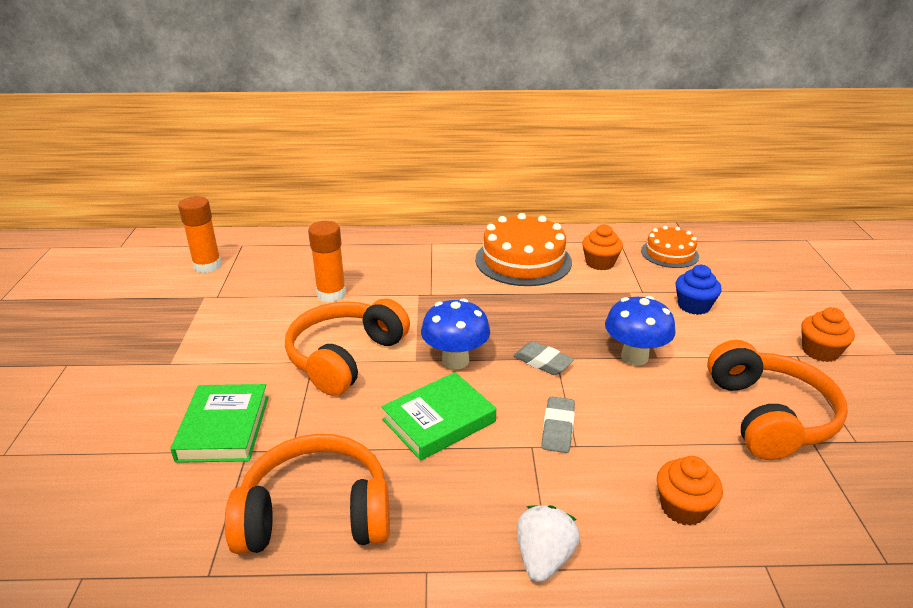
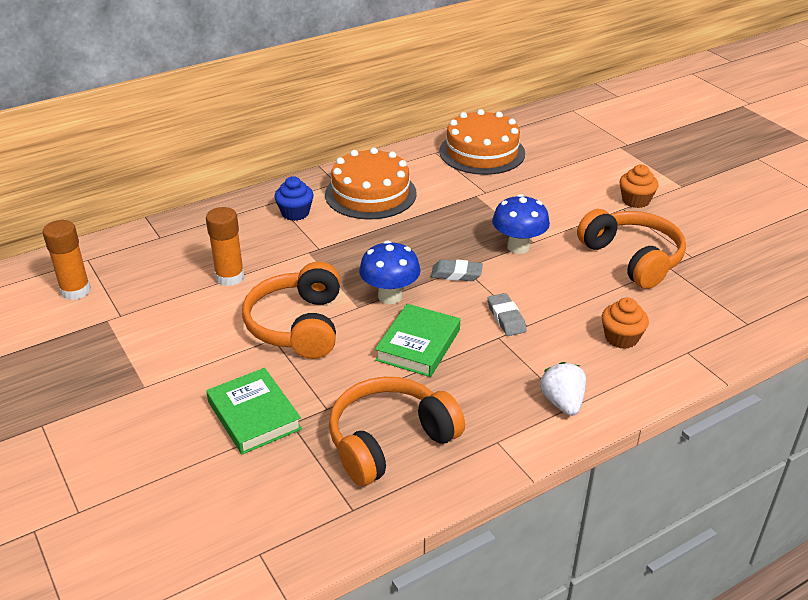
camera: 30 degrees left, 5 degrees up
orange cupcake [582,224,623,270] -> none
orange cake [641,226,699,268] -> orange cake [439,109,525,175], size x1.68
blue cupcake [676,265,722,315] -> blue cupcake moved to [274,176,314,221]

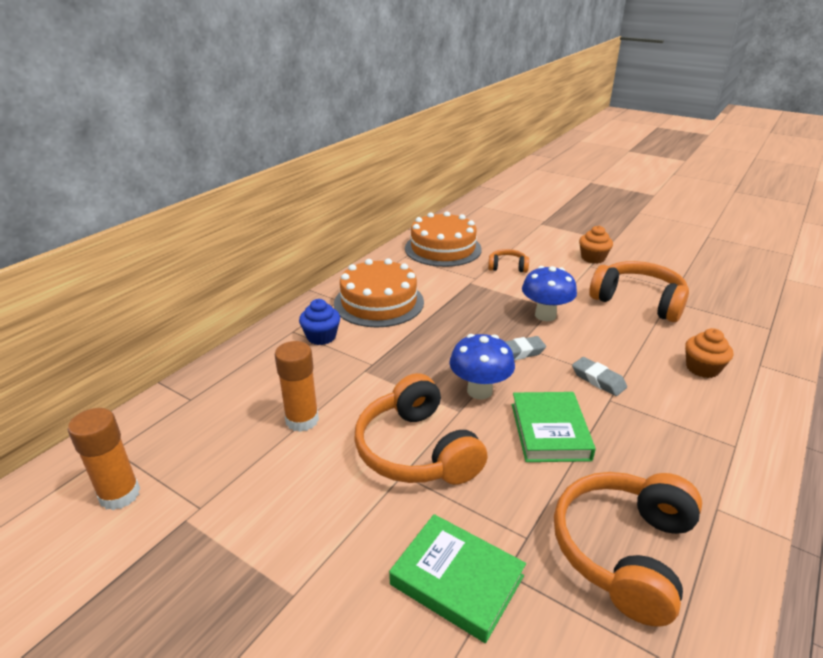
camera: 25 degrees left, 5 degrees down
white strawberry [540,362,586,416] -> none
none -> orange headphones [488,249,529,273]

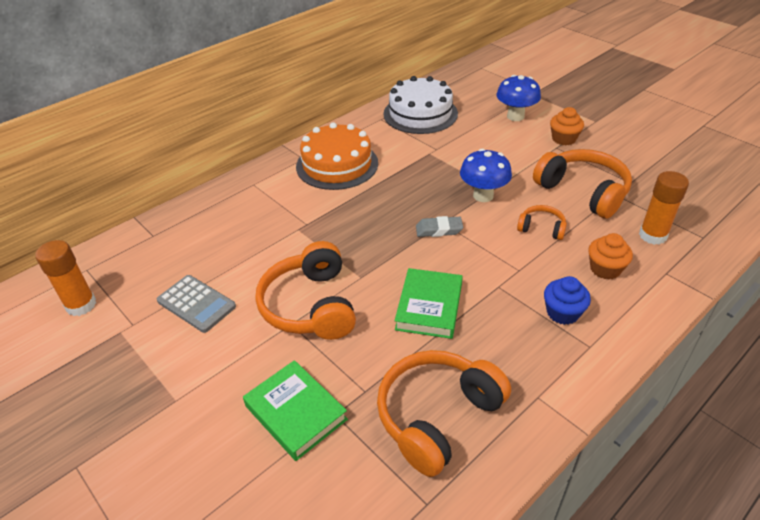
camera: 15 degrees right, 10 degrees up
orange glue stick [274,341,319,432] -> orange glue stick moved to [639,171,689,245]
blue cupcake [299,299,340,345] -> blue cupcake moved to [544,276,591,325]
orange cake [405,211,482,267] -> white cake [384,76,458,134]
blue mushroom [449,334,515,399] -> blue mushroom moved to [497,75,541,121]
orange headphones [488,249,529,273] -> orange headphones moved to [517,205,567,240]
grey eraser [572,357,627,396] -> none
none -> grey calculator [157,275,236,333]

